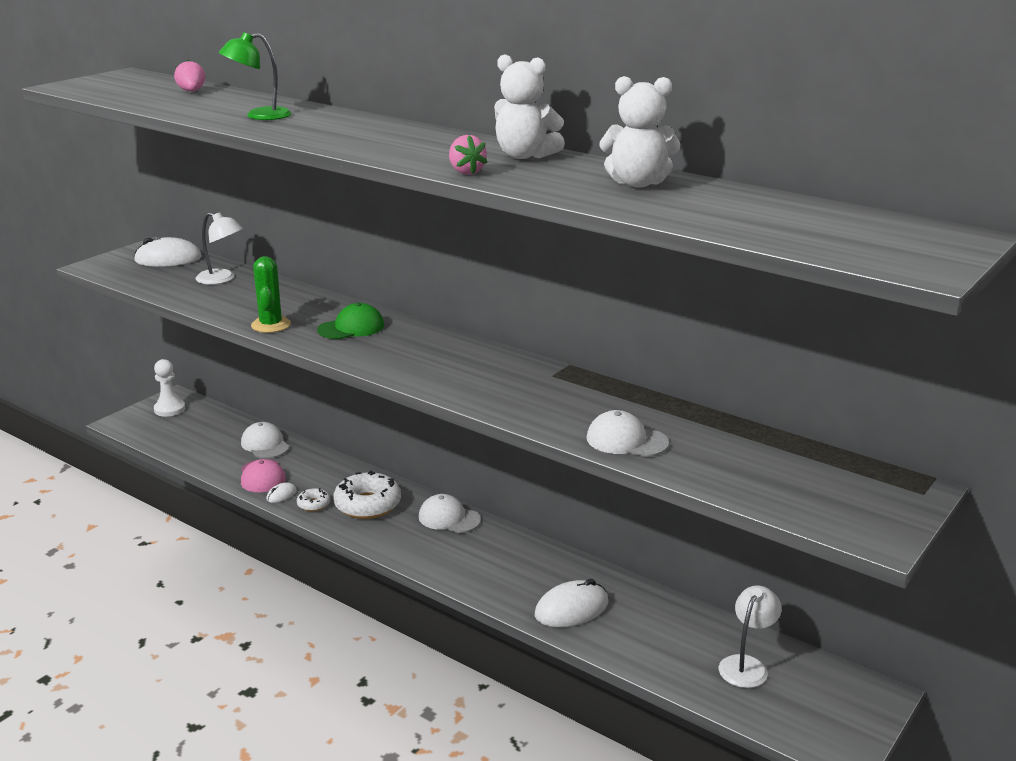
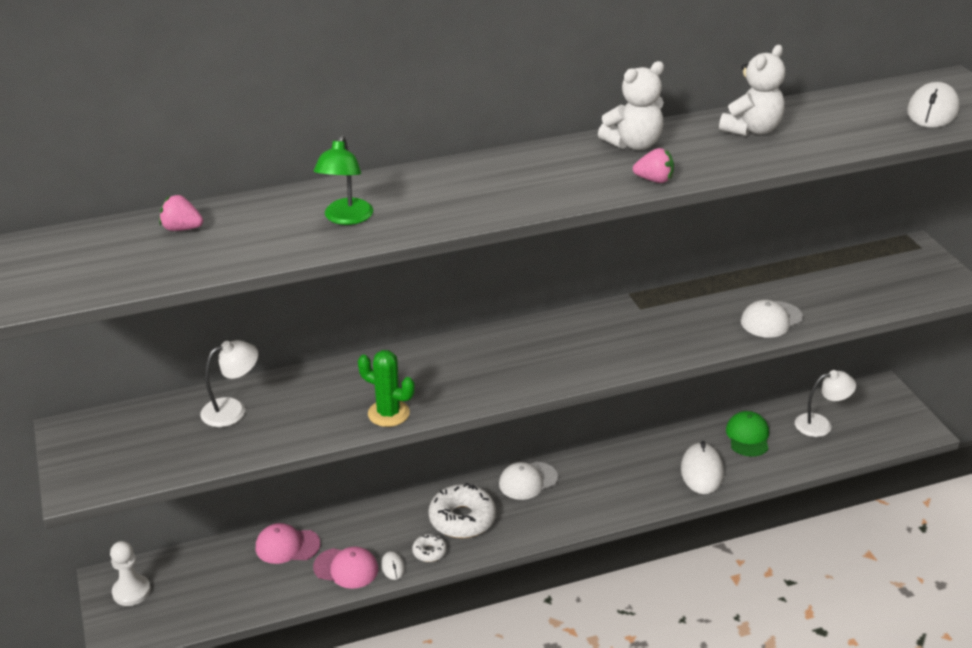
camera: 55 degrees left, 10 degrees up
white mouse [134,237,202,267] -> white mouse moved to [907,82,960,128]
white cap [241,422,289,458] -> pink cap [256,523,320,564]
green cap [317,303,384,339] -> green cap moved to [726,411,769,457]
white lamp [719,585,782,688] -> white lamp turned 105 degrees clockwise [795,370,856,437]

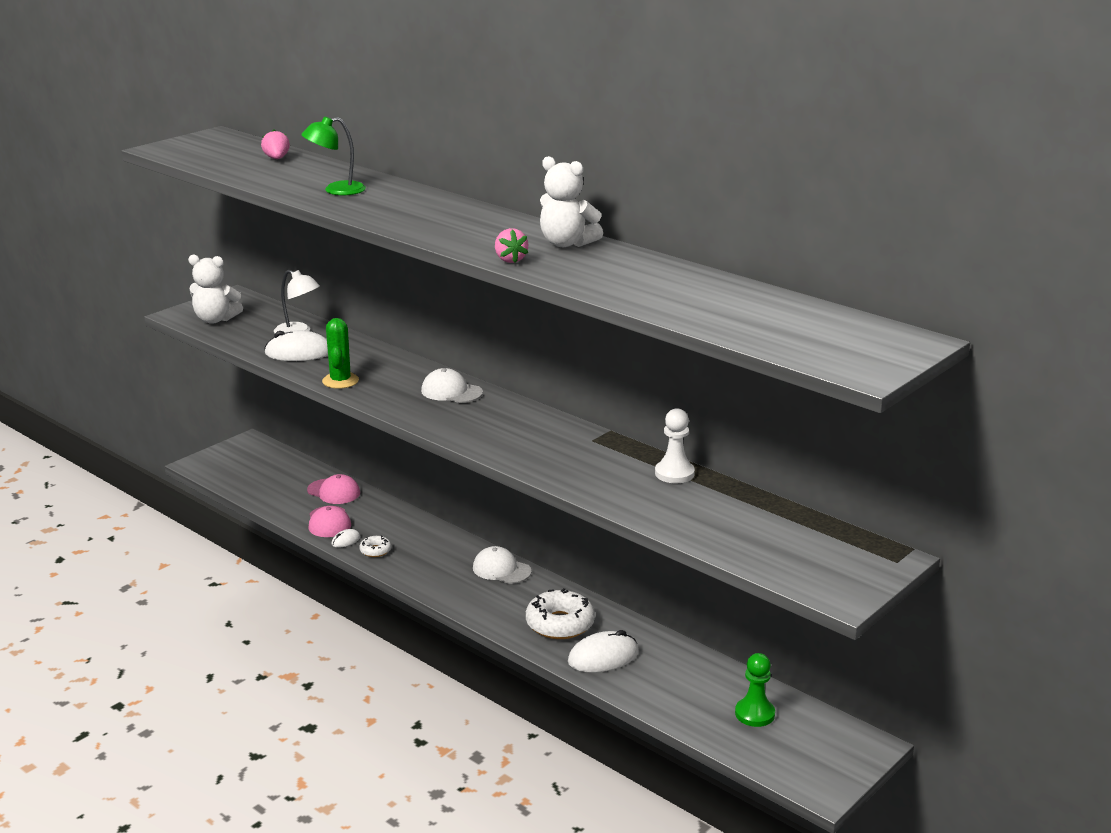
camera: 60 degrees right, 10 degrees down
white pawn [110,541,151,606] -> white pawn moved to [655,408,695,483]
pink cap [256,523,320,564] -> pink cap turned 150 degrees clockwise [307,474,360,504]
white donut [429,483,496,538] -> white donut moved to [526,588,595,639]
white teddy bear [719,45,785,136] -> white teddy bear moved to [188,254,243,324]
green cap [726,411,769,457] -> none
white cap [741,300,803,338] -> white cap moved to [421,368,483,403]
white lamp [795,370,856,437] -> green pawn [735,653,775,727]
white mouse [907,82,960,128] -> white mouse moved to [264,330,328,361]

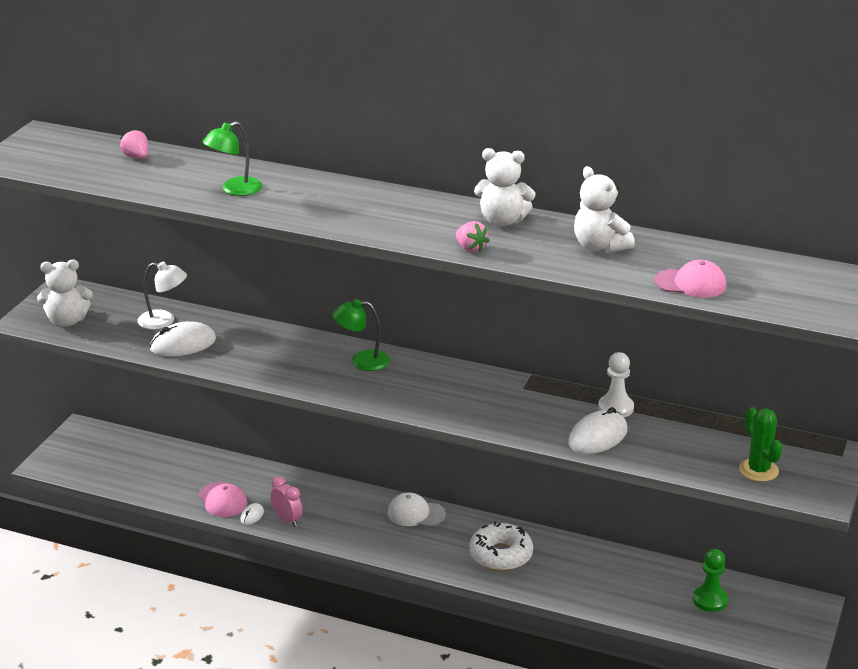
camera: 20 degrees left, 5 degrees up
pink cap [307,474,360,504] -> pink cap moved to [654,260,727,298]
green cactus [322,318,359,389] -> green cactus moved to [739,407,783,482]
white donut [359,535,391,557] -> pink clock [270,477,303,527]
white cap [421,368,483,403] -> green lamp [332,299,390,371]
white mouse [568,630,638,673] -> white mouse moved to [568,407,627,454]
none -> white teddy bear [574,166,635,253]

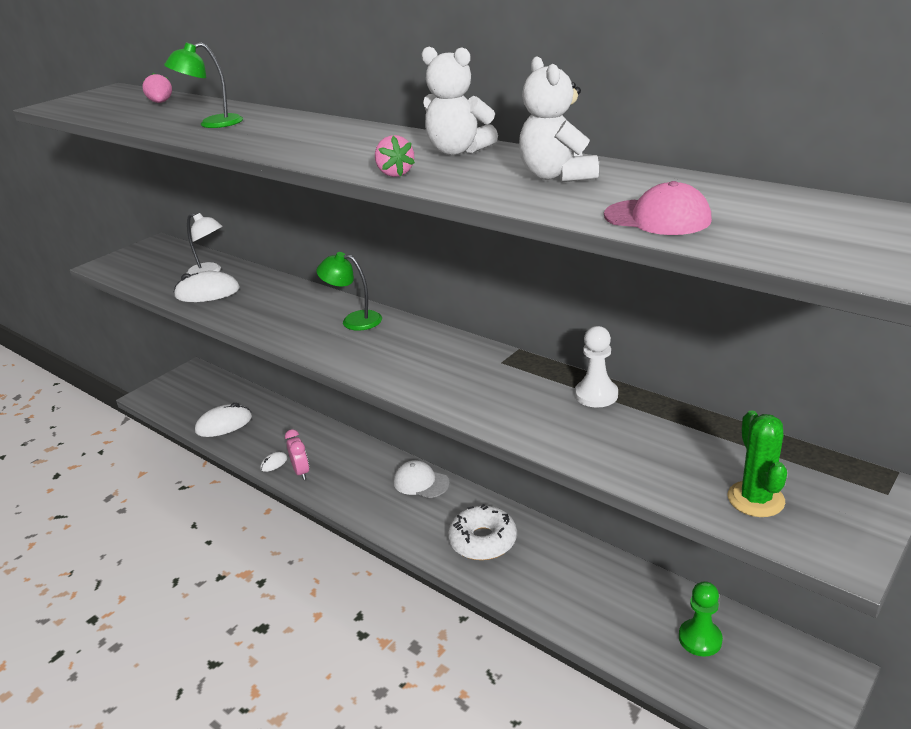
camera: 20 degrees right, 0 degrees up
white teddy bear [37,260,93,327] -> none
pink cap [198,482,247,517] -> none
white mouse [568,407,627,454] -> white mouse moved to [195,403,252,437]

